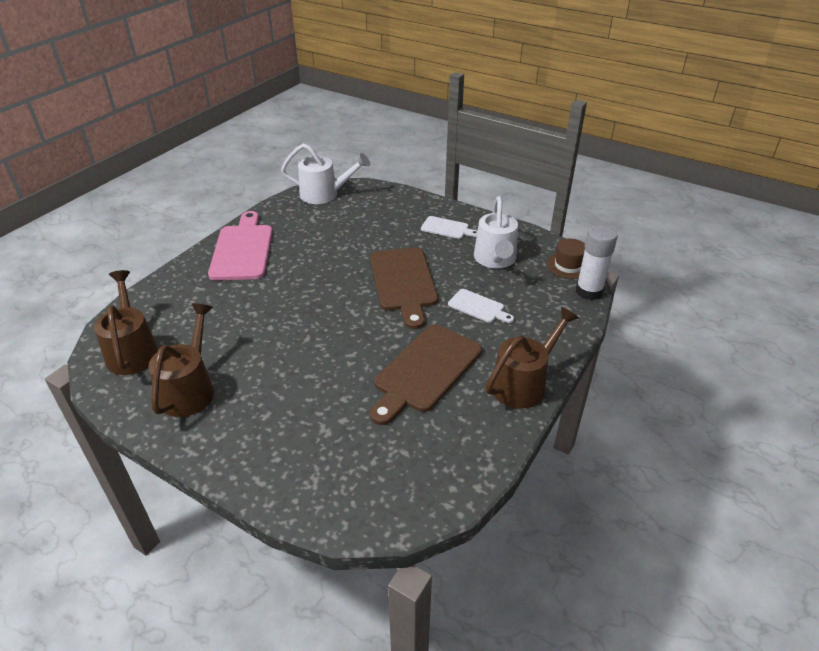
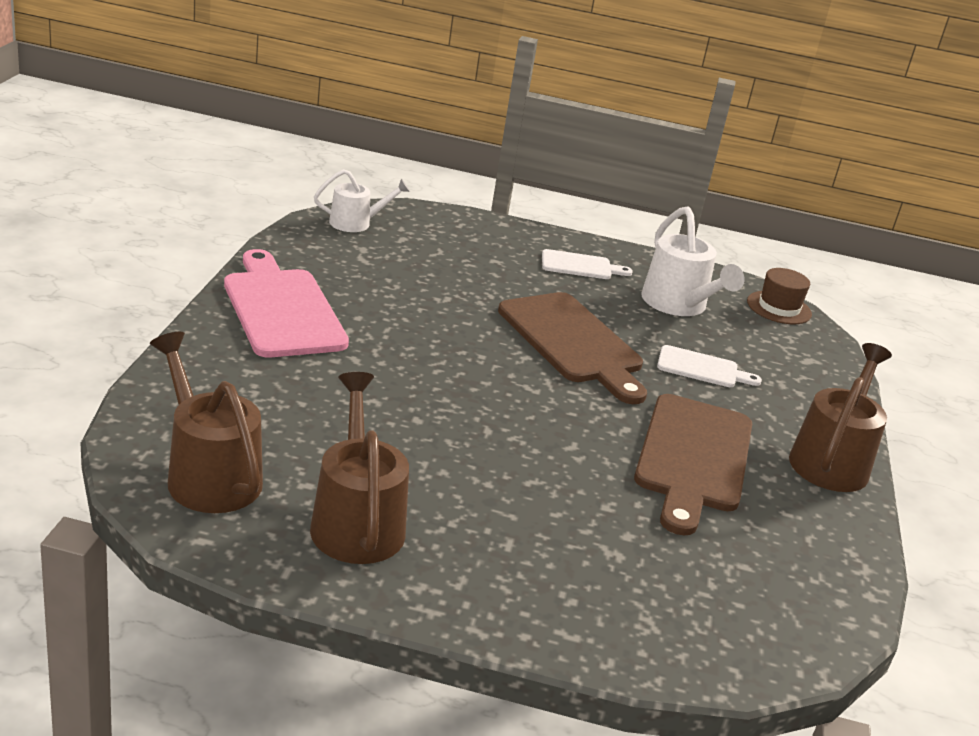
camera: 25 degrees left, 10 degrees down
white watering can [281,144,370,204] -> white watering can [314,169,410,232], size x0.63
white glue stick [576,225,618,300] -> none

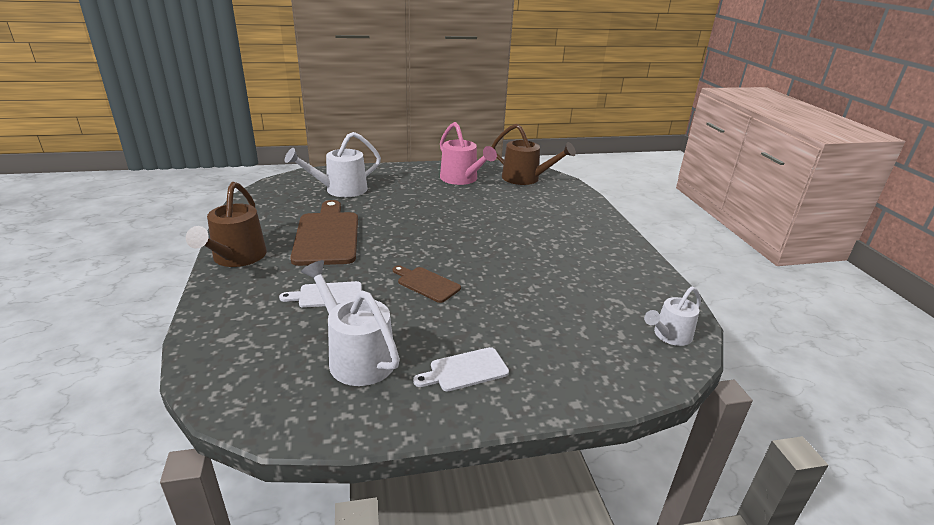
camera: 160 degrees right, 0 degrees up
pink cutting board [224,249,349,357] -> none
brown watering can [310,372,409,564] -> pink watering can [440,122,497,185]
brown cutting board [498,292,647,404] -> brown cutting board [393,265,461,303], size x0.52
brown hat [747,268,812,324] -> none
none -> white watering can [285,132,381,197]

